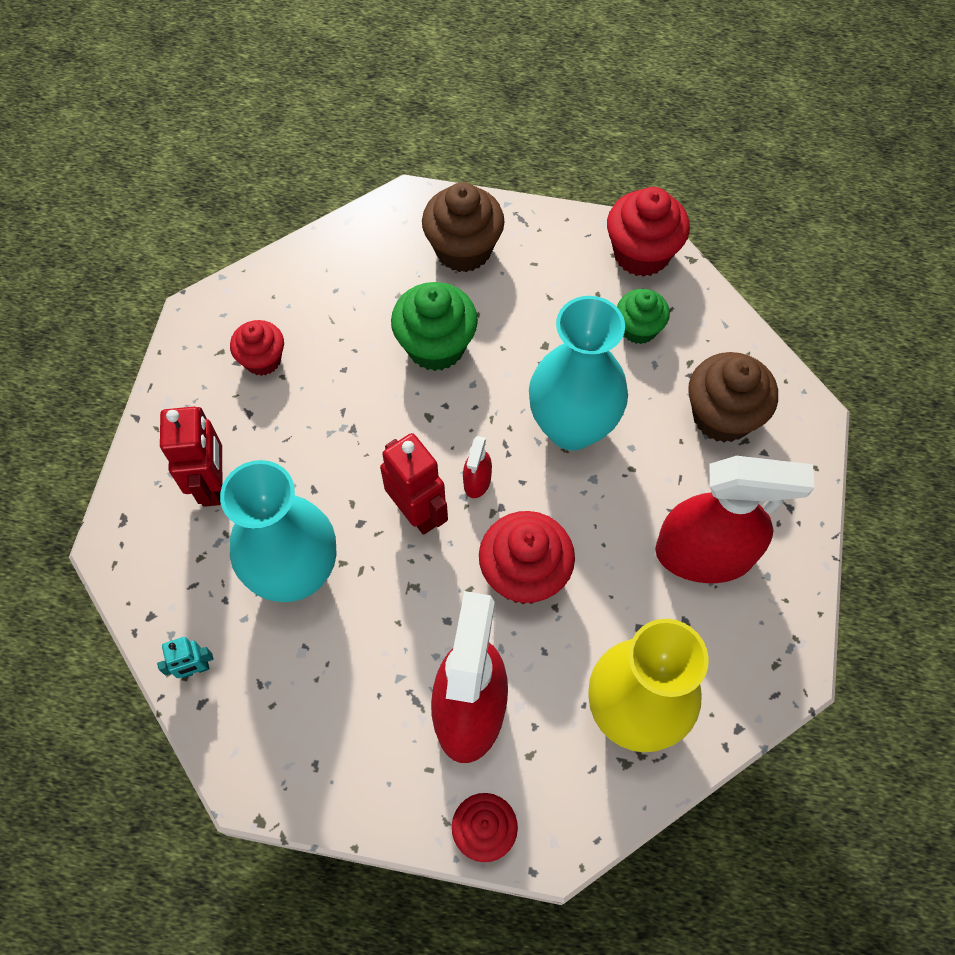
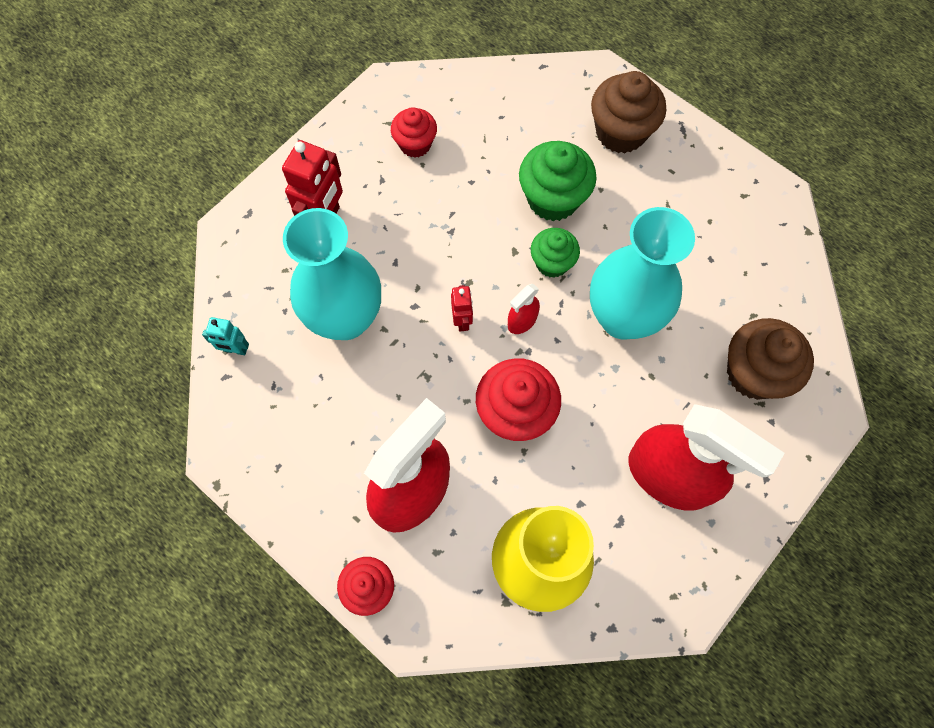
camera: 30 degrees right, 5 degrees up
red robot [380,433,448,535] -> red robot [451,285,473,332], size x0.54
red cupcake [607,187,690,277] -> none
green cupcake [617,289,670,344] -> green cupcake moved to [531,228,580,278]

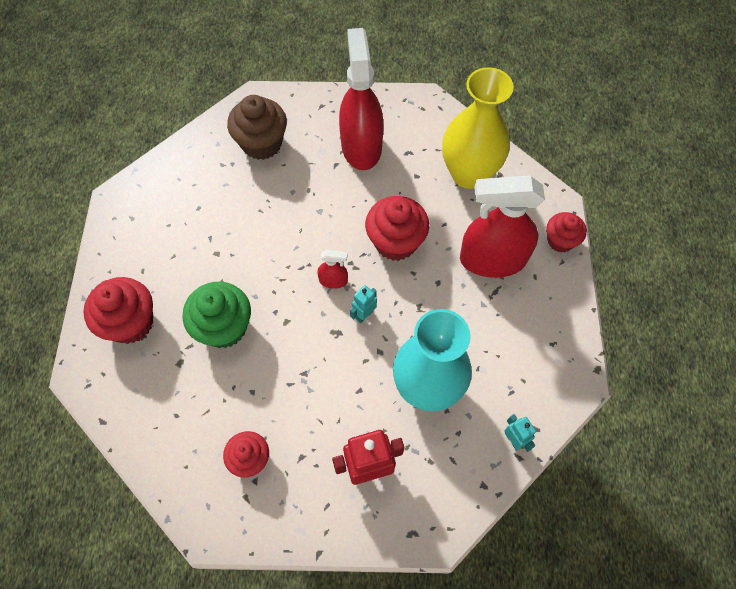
camera: 130 degrees left, 5 degrees down
red robot [451,285,473,332] -> turquoise robot [350,285,377,323]
green cupcake [531,228,580,278] -> none
turquoise vase [590,207,695,339] -> none
brown cupcake [591,71,666,153] -> red cupcake [83,277,153,344]

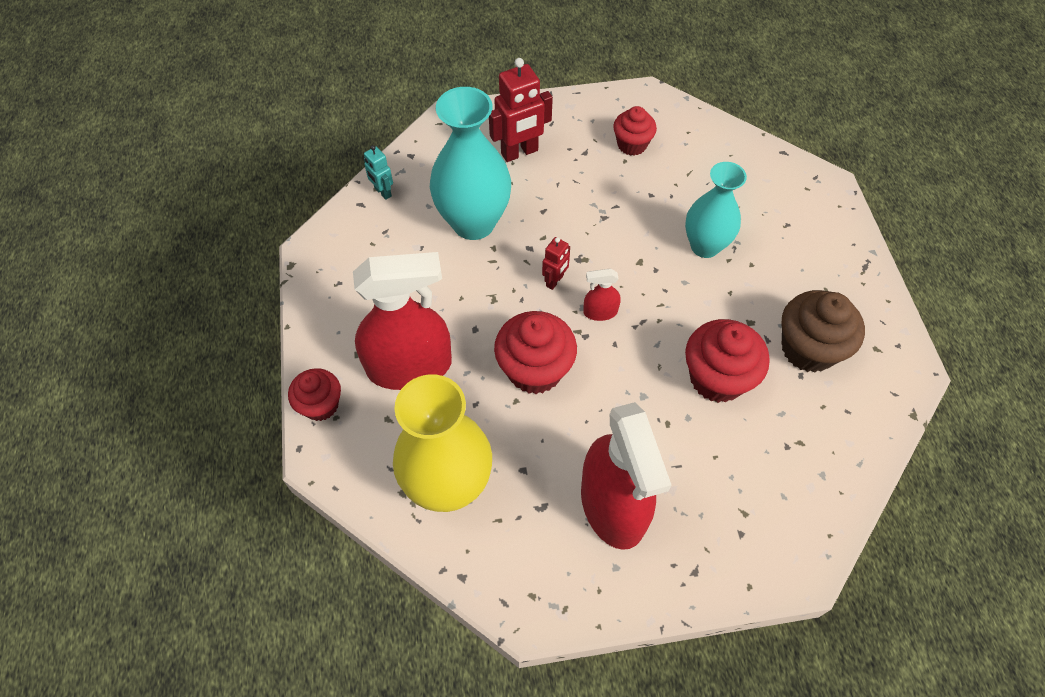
camera: 170 degrees right, 5 degrees down
red cupcake [83,277,153,344] -> red cupcake moved to [685,319,770,403]
green cupcake [182,281,251,348] -> turquoise vase [685,162,747,258]
brown cupcake [227,95,287,160] -> brown cupcake moved to [781,290,865,373]
turquoise robot [350,285,377,323] -> red robot [542,237,570,290]

